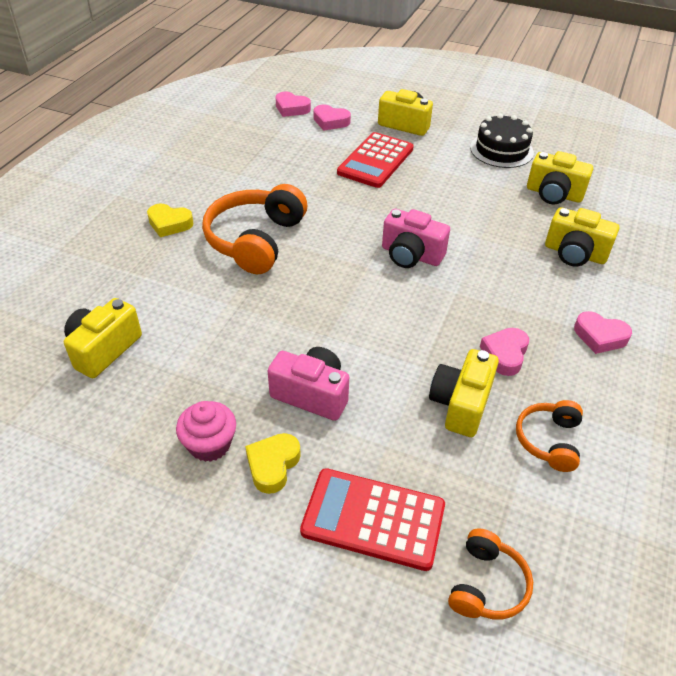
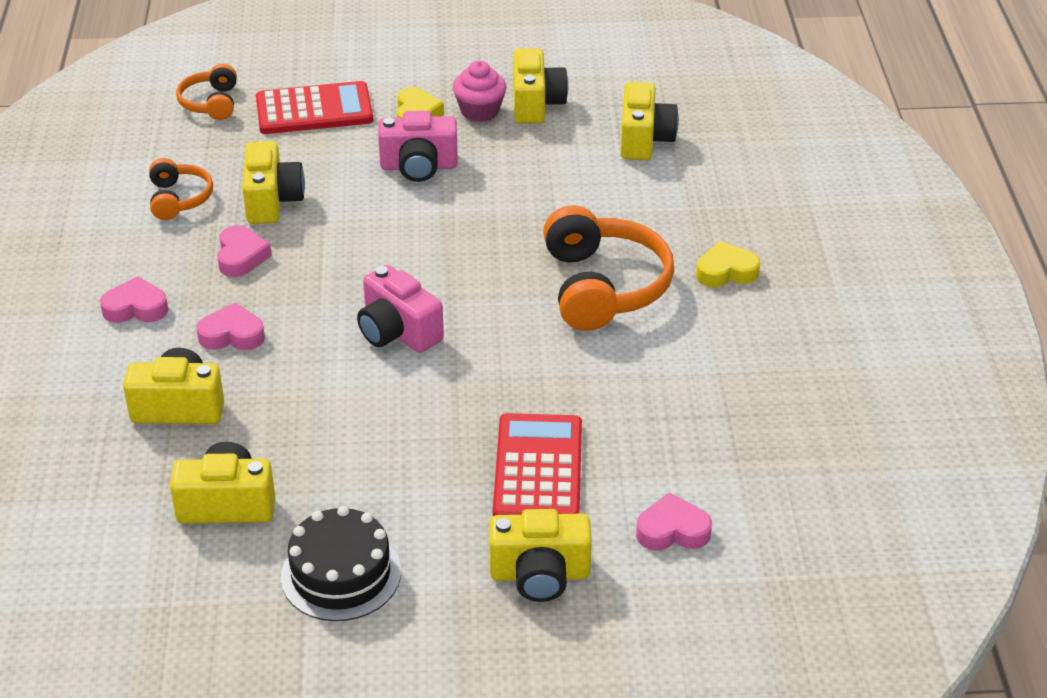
camera: 155 degrees right, 5 degrees down
pink heart [275,92,311,117] -> pink heart moved to [197,302,265,350]
pink camera [382,209,450,268] -> pink camera turned 135 degrees counterclockwise [357,265,444,353]
none -> yellow camera [513,48,568,123]

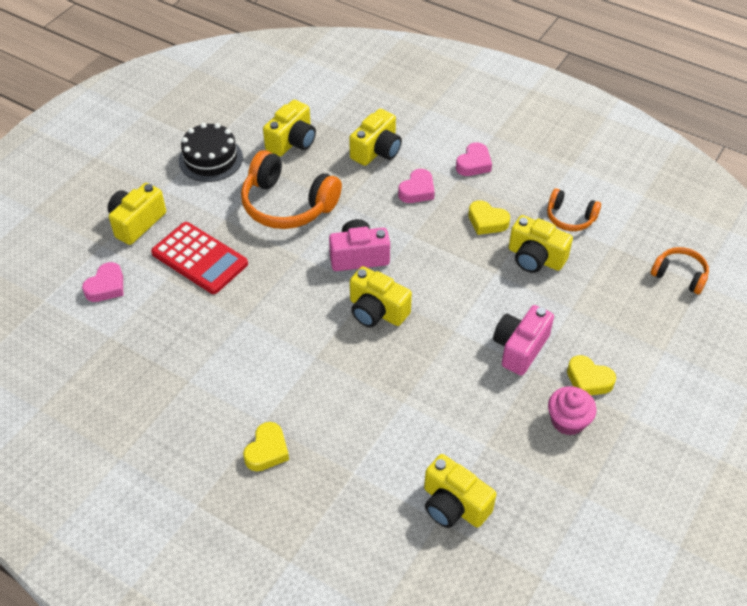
camera: 125 degrees right, 10 degrees up
pink heart [217,225,272,277] -> yellow heart [468,200,510,235]
red calculator [256,81,373,134] -> none
yellow camera [513,48,568,123] -> yellow camera moved to [350,266,412,327]
orange headphones [543,205,674,331] -> orange headphones moved to [241,150,342,229]

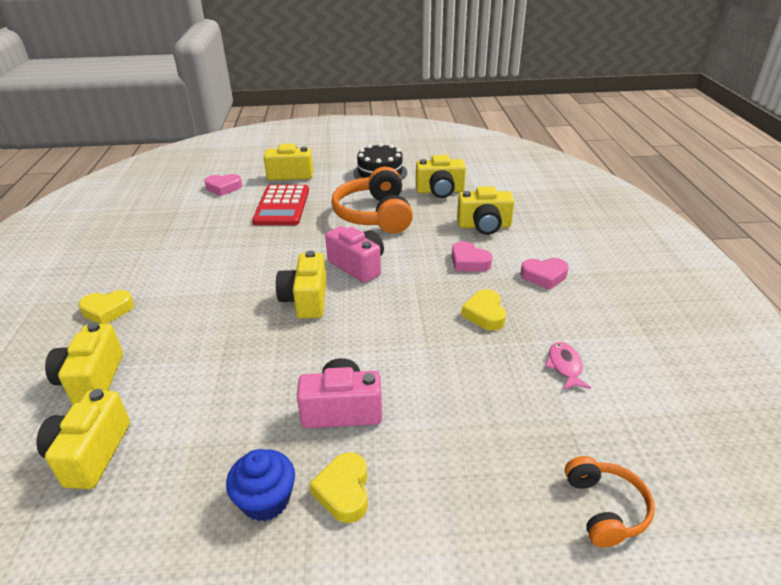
camera: 55 degrees right, 15 degrees down
pink heart [398,169,435,203] -> pink heart turned 45 degrees clockwise [452,241,492,272]
yellow camera [509,215,573,273] -> yellow camera moved to [45,322,123,404]
orange headphones [547,188,601,231] -> pink fish [545,342,591,390]
pink cupcake [548,386,596,435] -> blue cupcake [226,449,295,521]

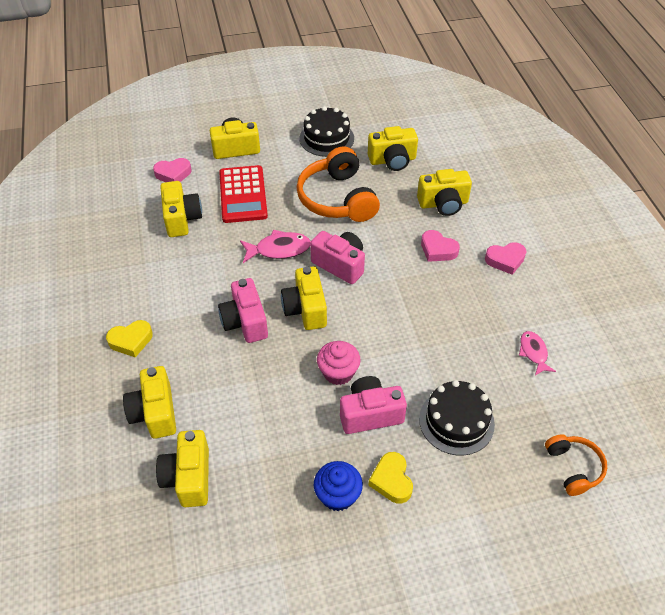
camera: 10 degrees left, 15 degrees up
yellow heart [461,289,506,331] -> none
none -> yellow camera [160,181,202,237]
none -> pink camera [218,278,268,343]
none -> pink fish [240,230,311,263]
none -> pink cupcake [317,341,361,385]
none -> black cake [419,380,495,456]

